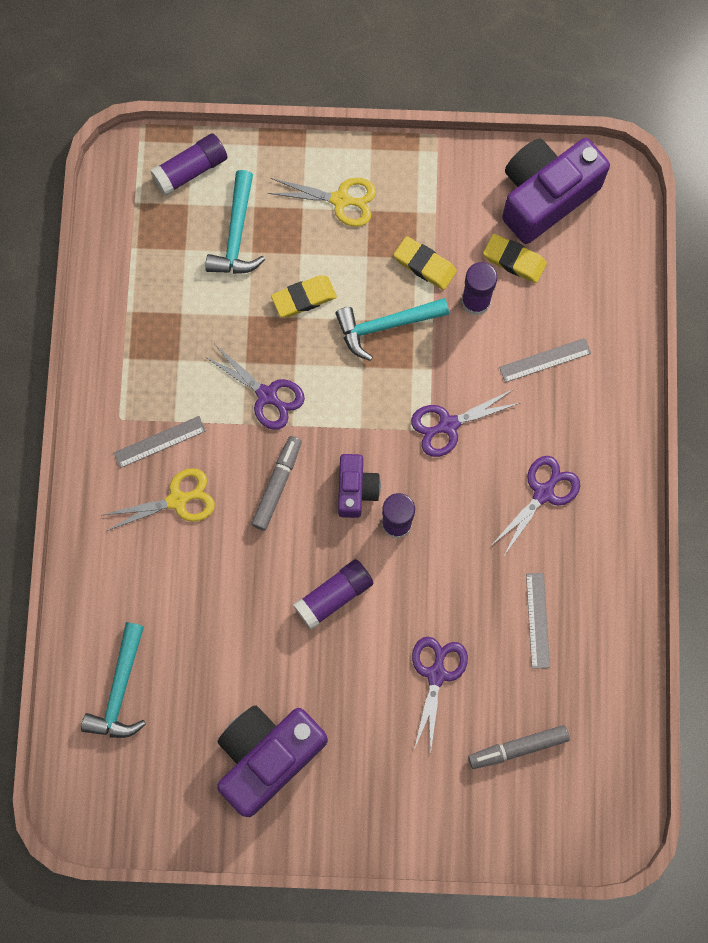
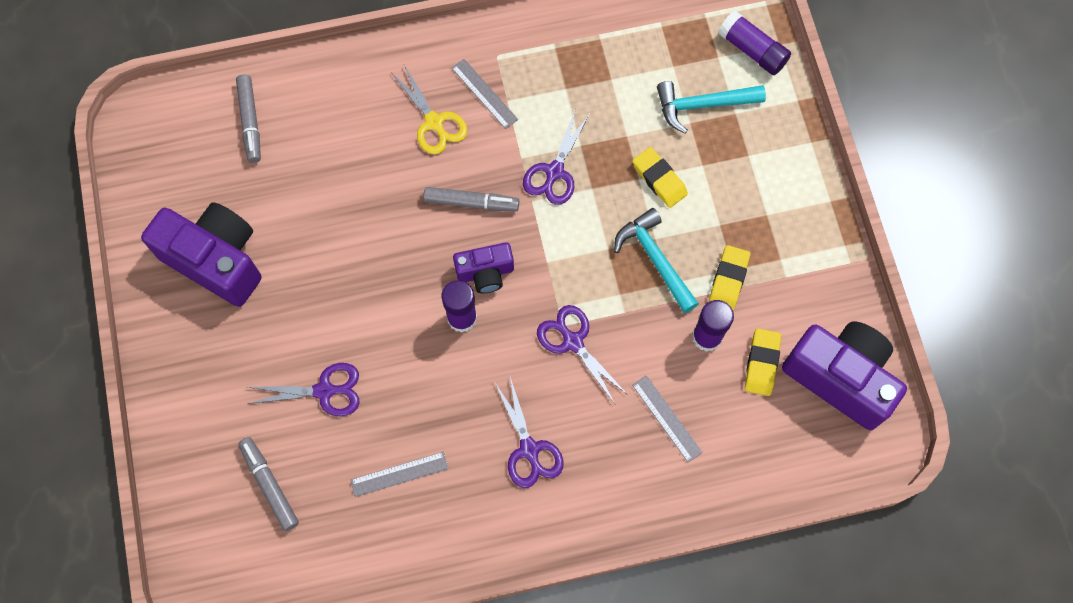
camera: 75 degrees right, 5 degrees down
turquoise hammer [81,622,146,738] -> grey marker [236,75,261,163]
yellow scissors [268,178,376,227] -> none
purple glue stick [293,559,374,630] -> none
purple scissors [492,456,580,554] -> purple scissors turned 45 degrees clockwise [494,377,563,488]

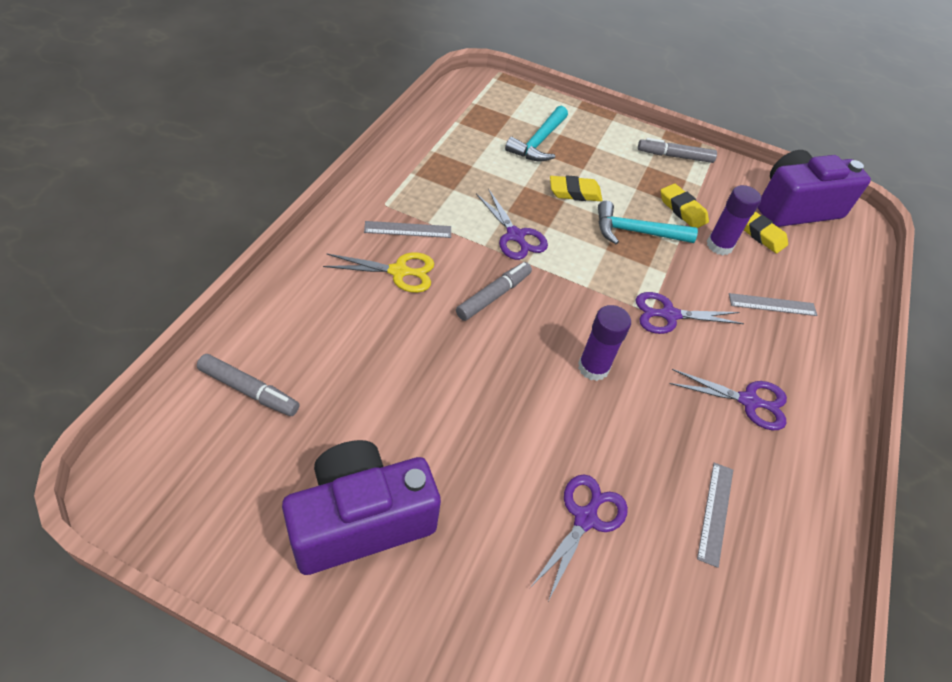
camera: 60 degrees left, 20 degrees down
grey marker [238,437,299,531] -> grey marker moved to [638,138,717,163]
purple camera [453,242,514,293] -> none
purple glue stick [718,11,791,75] -> none

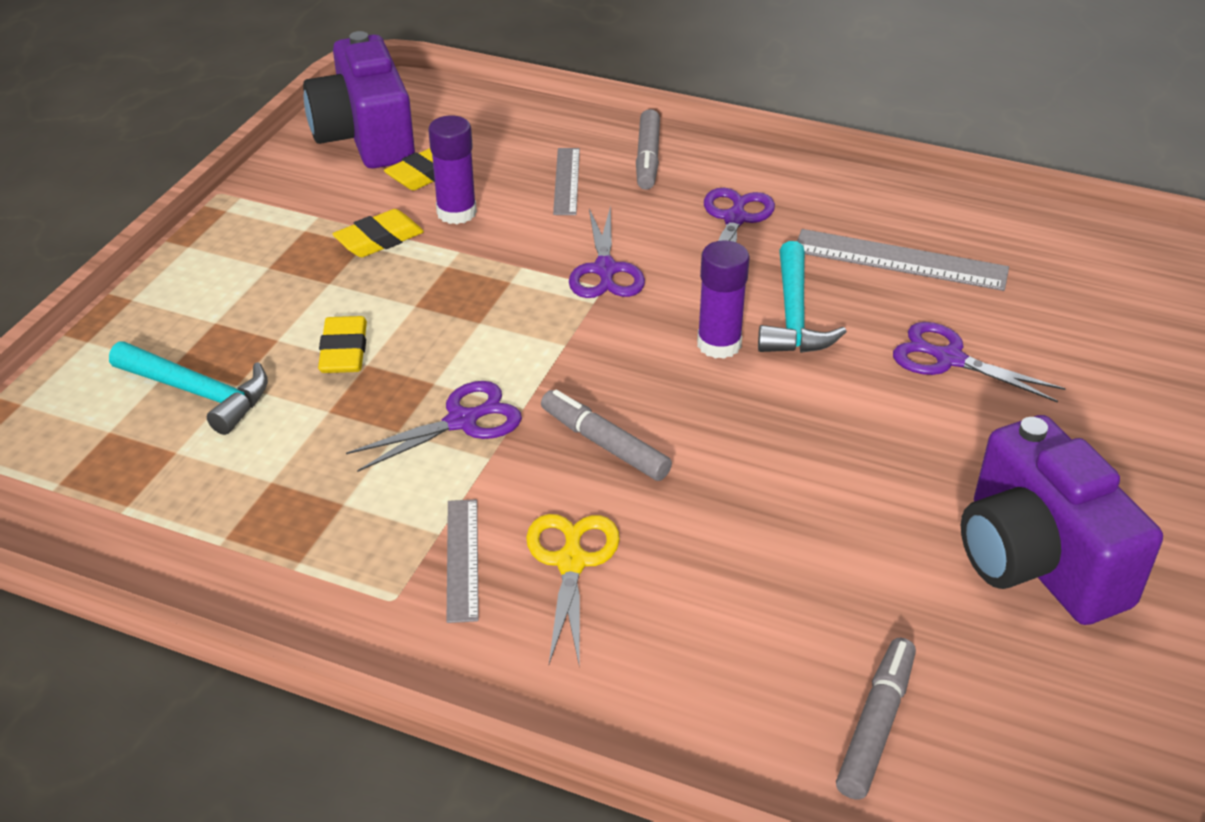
camera: 85 degrees left, 10 degrees down
turquoise hammer [598,201,698,244] -> turquoise hammer moved to [758,241,847,353]
grey marker [638,138,717,163] -> grey marker moved to [636,109,660,190]
grey ruler [697,463,733,568] -> grey ruler [797,229,1009,291], size x1.63

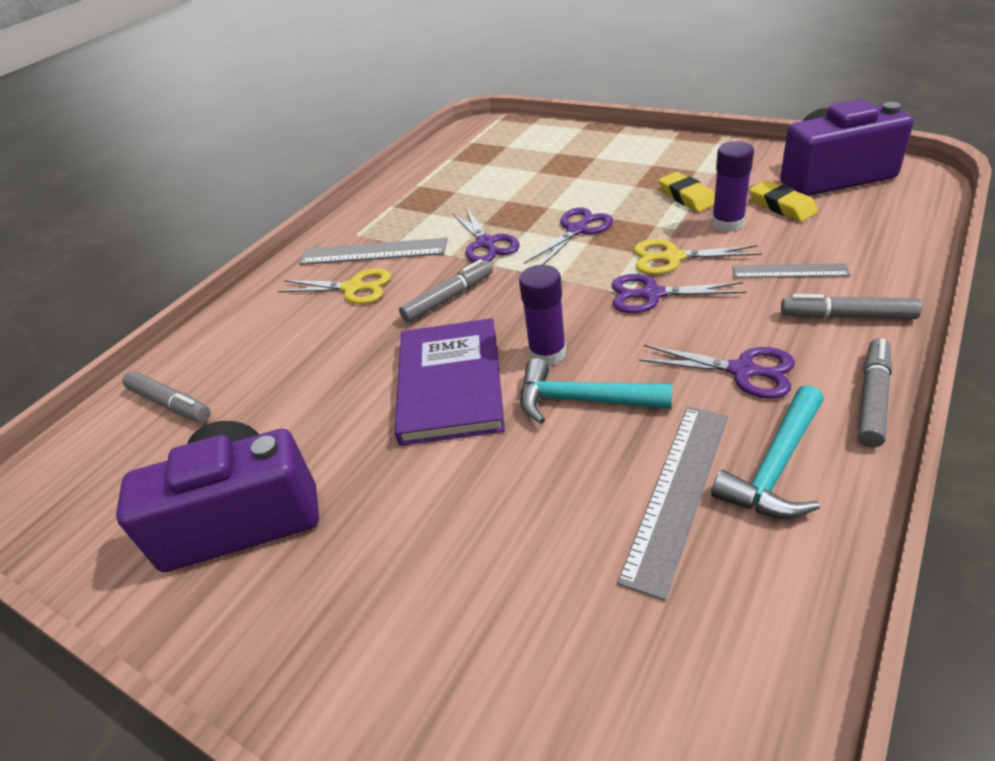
camera: 105 degrees right, 0 degrees up
turquoise hammer [109,341,268,435] -> turquoise hammer moved to [711,385,824,519]
yellow eraser [318,316,367,373] -> none
grey ruler [447,499,479,623] -> grey ruler [299,238,448,265], size x1.63
purple scissors [893,322,1066,403] -> purple scissors moved to [524,207,613,265]
none -> purple book [395,318,505,446]
none -> yellow scissors [634,239,762,275]
none -> grey marker [857,338,892,448]

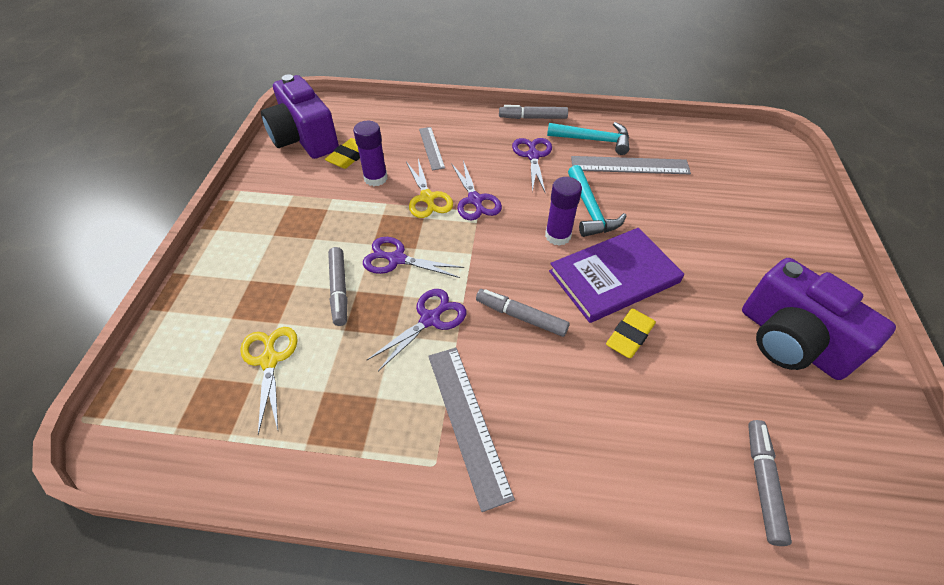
camera: 120 degrees left, 10 degrees up
yellow scissors [278,269,391,304] -> yellow scissors moved to [240,327,298,435]
yellow eraser [659,172,715,212] -> yellow eraser moved to [606,309,656,358]
grey marker [781,294,922,319] -> grey marker moved to [328,247,347,326]

